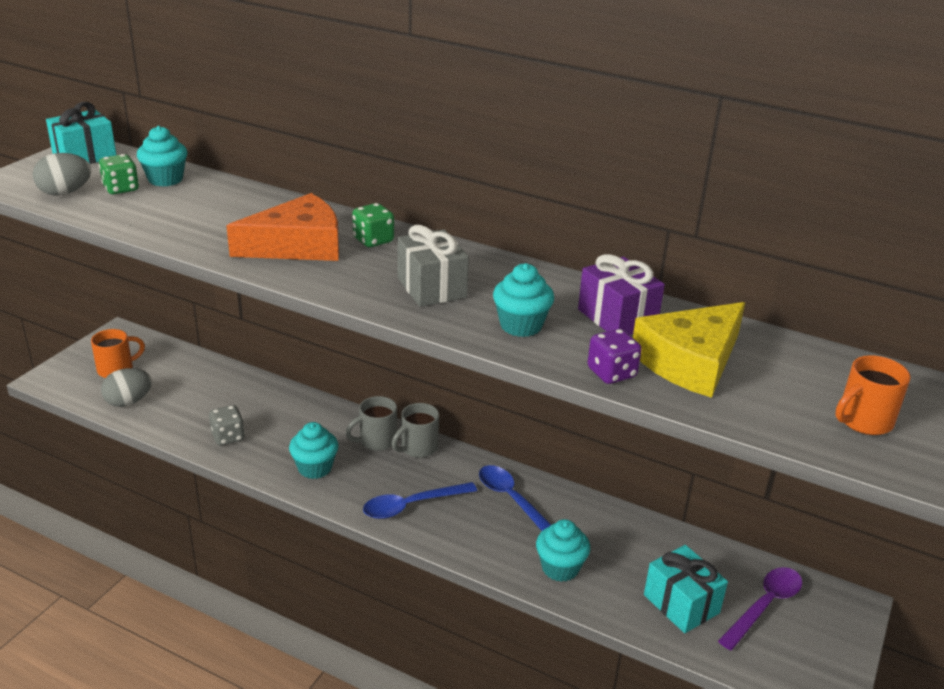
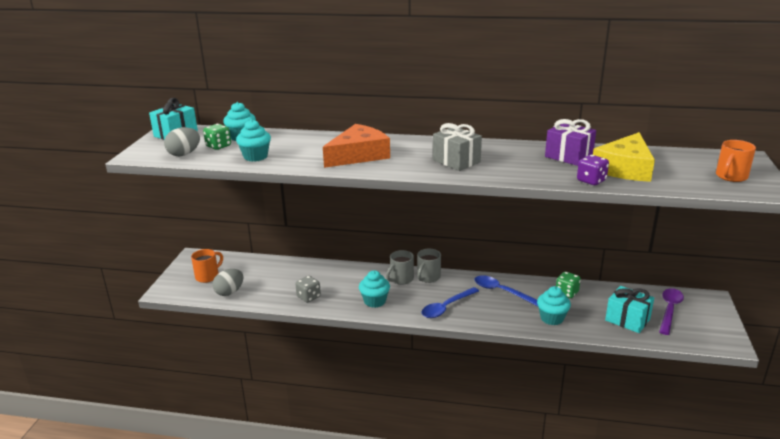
camera: 15 degrees left, 5 degrees down
green dice [352,203,394,247] -> green dice moved to [556,271,581,298]
turquoise cupcake [493,263,554,337] -> turquoise cupcake moved to [236,119,271,162]

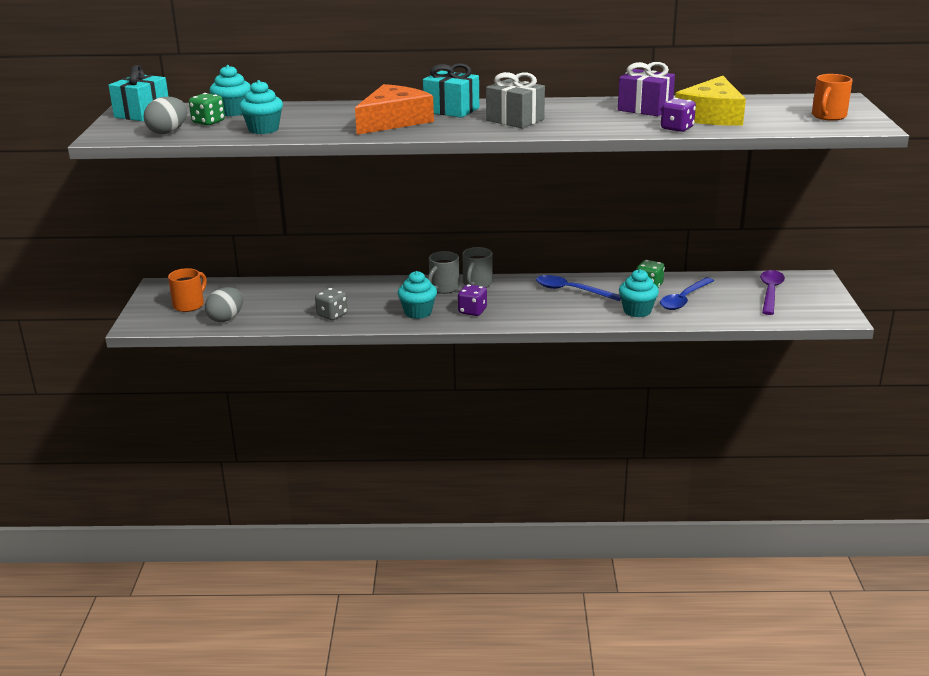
camera: 10 degrees left, 0 degrees up
blue spoon [421,287,479,318] -> blue spoon moved to [660,277,714,310]
turquoise gift [605,286,654,333] -> turquoise gift moved to [423,63,479,118]
none -> purple dice [458,284,487,316]

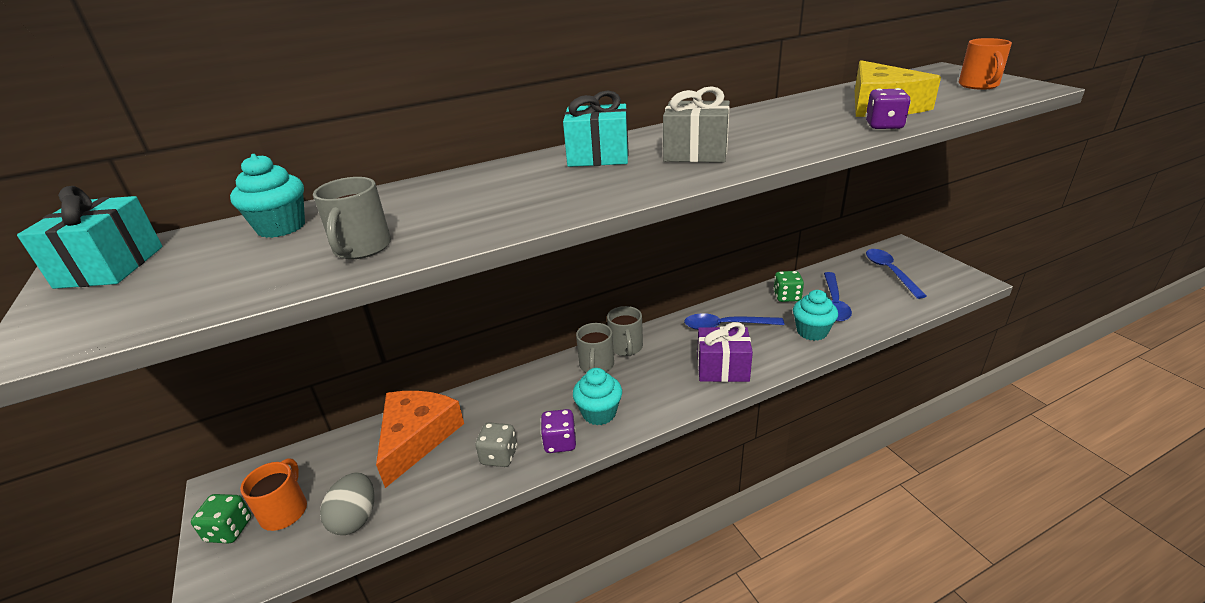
camera: 25 degrees left, 5 degrees up
grey egg [144,97,187,134] -> none
green dice [189,93,225,125] -> green dice moved to [191,494,251,543]
turquoise cupcake [239,80,283,134] -> grey mug [313,177,391,259]
orange cheese [355,84,434,135] -> orange cheese moved to [376,391,464,488]
purple dice [458,284,487,316] -> purple dice moved to [541,409,576,453]
purple gift [618,62,675,116] -> purple gift moved to [697,322,753,382]
purple spoon [760,270,785,315] -> blue spoon [866,249,926,299]

